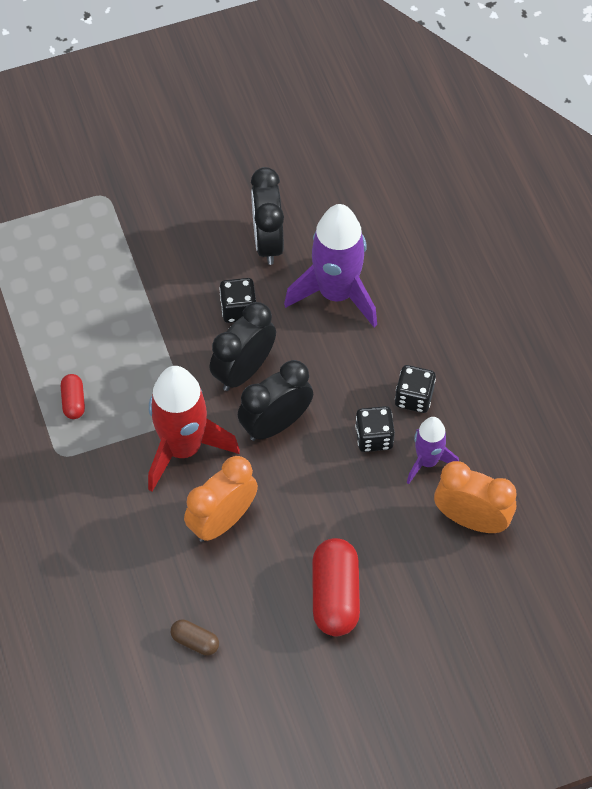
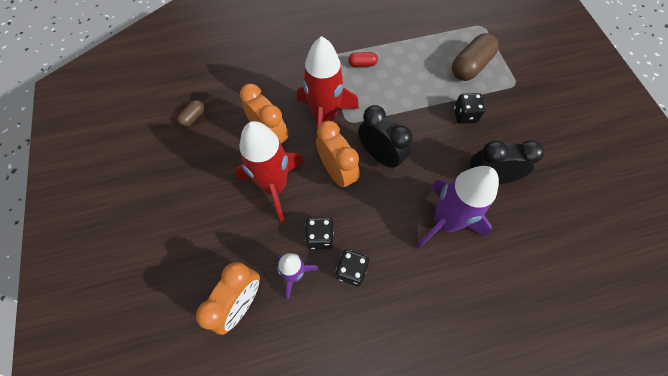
camera: 95 degrees right, 5 degrees up
black dice [219,278,256,323] -> black dice moved to [454,93,485,124]
black clock [238,360,313,441] -> orange clock [316,121,360,189]
red capsule [312,538,360,636] -> none
none -> red rocket [235,121,304,223]
none -> brown capsule [452,33,499,81]

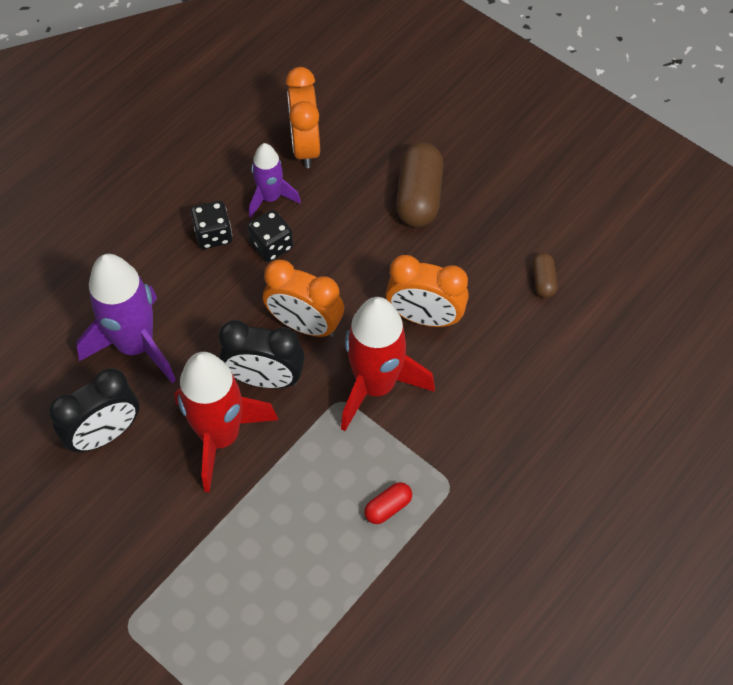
camera: 145 degrees right, 5 degrees down
red rocket [235,121,304,223] -> red rocket moved to [174,352,278,492]
brown capsule [452,33,499,81] -> brown capsule moved to [396,142,444,227]
black dice [454,93,485,124] -> none

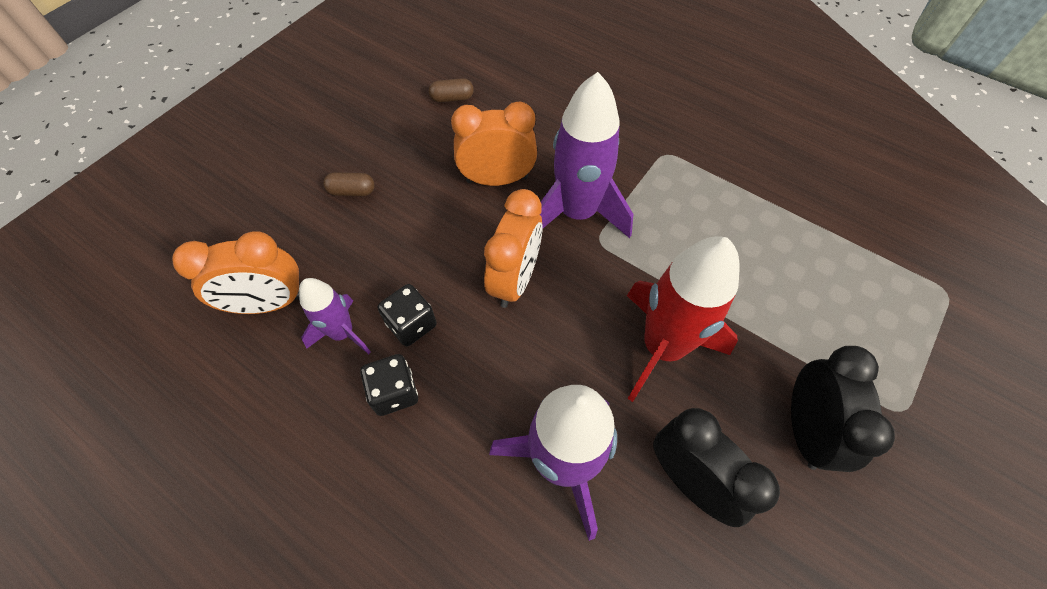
camera: 95 degrees left, 0 degrees up
black clock [219,320,305,389] -> black clock moved to [791,346,895,472]
red rocket [341,297,435,431] -> purple rocket [539,72,633,238]
red capsule [364,482,412,524] -> none
orange clock [386,255,469,327] -> orange clock turned 105 degrees counterclockwise [451,101,537,186]
brown capsule [396,142,444,227] -> brown capsule [323,172,375,196], size x0.51

